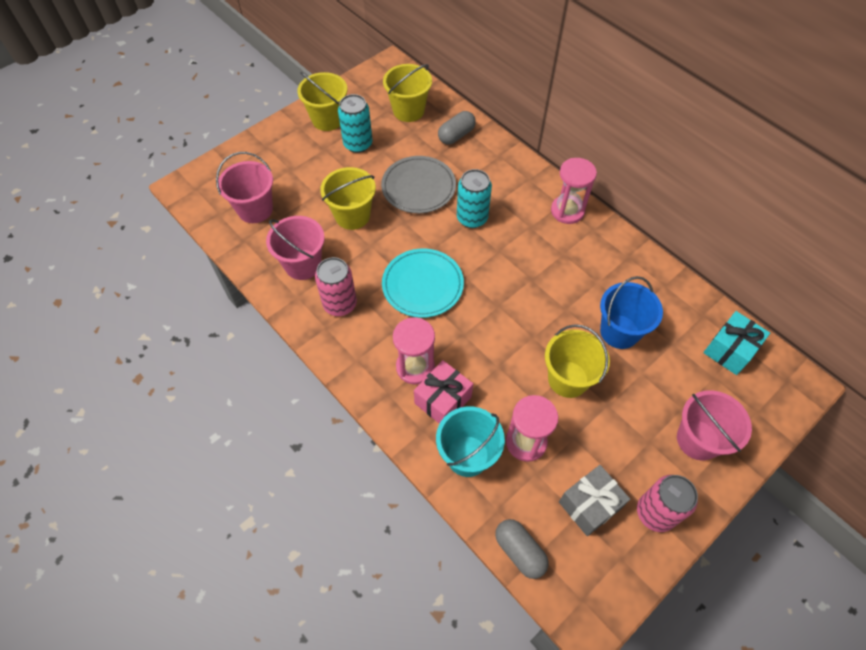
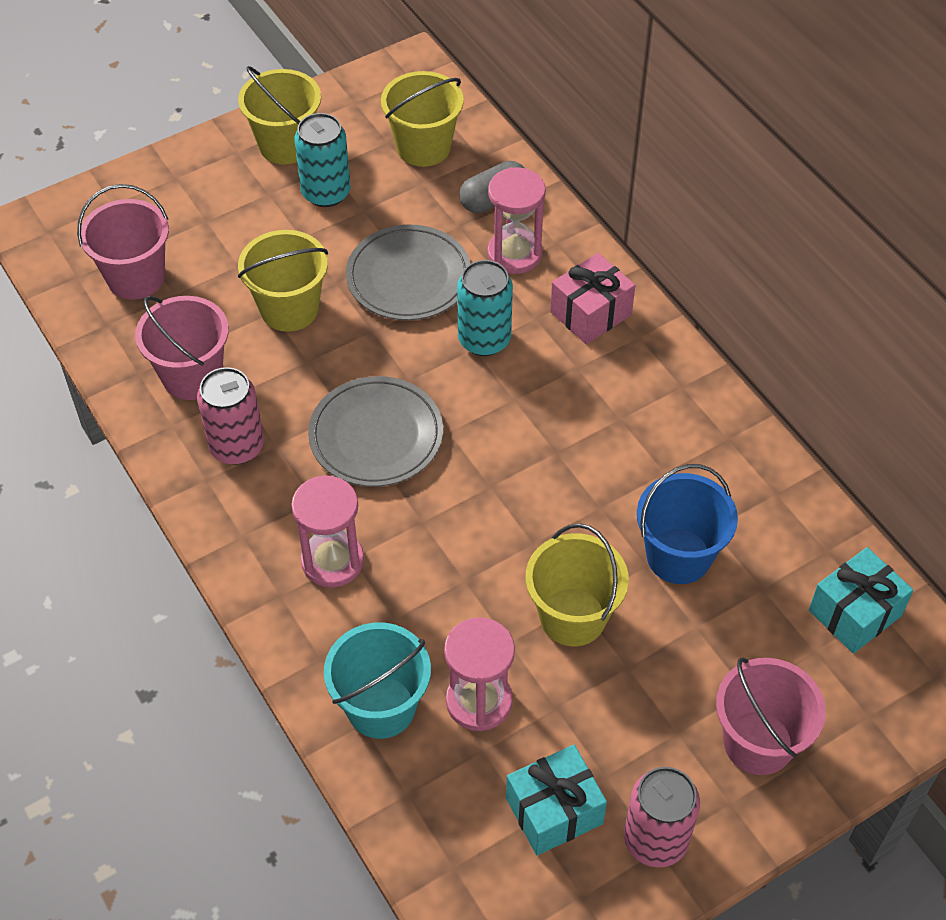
camera: 10 degrees right, 5 degrees down
turquoise plate [382,249,464,318] -> grey plate [308,376,443,487]
pink gift [414,360,473,424] -> pink gift moved to [550,253,635,344]
grey capsule [495,519,549,579] -> none
pink hourglass [551,158,597,224] -> pink hourglass moved to [487,167,546,274]
grey gift [559,465,630,536] -> turquoise gift [506,745,607,855]

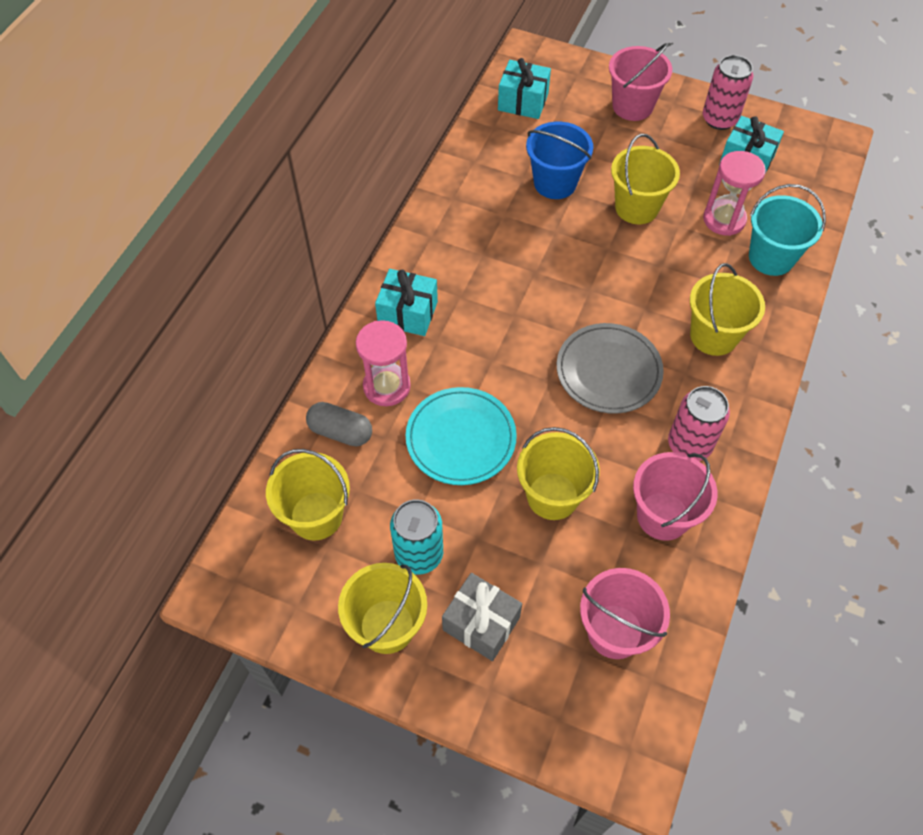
camera: 125 degrees left, 5 degrees up
pink hourglass [291,475,364,588] -> yellow bucket [690,263,765,356]
grey plate [346,225,470,320] -> turquoise plate [406,387,517,485]
turquoise can [457,260,513,356] -> none
pink gift [550,253,635,344] -> turquoise gift [375,269,438,336]
none -> grey gift [442,573,522,661]

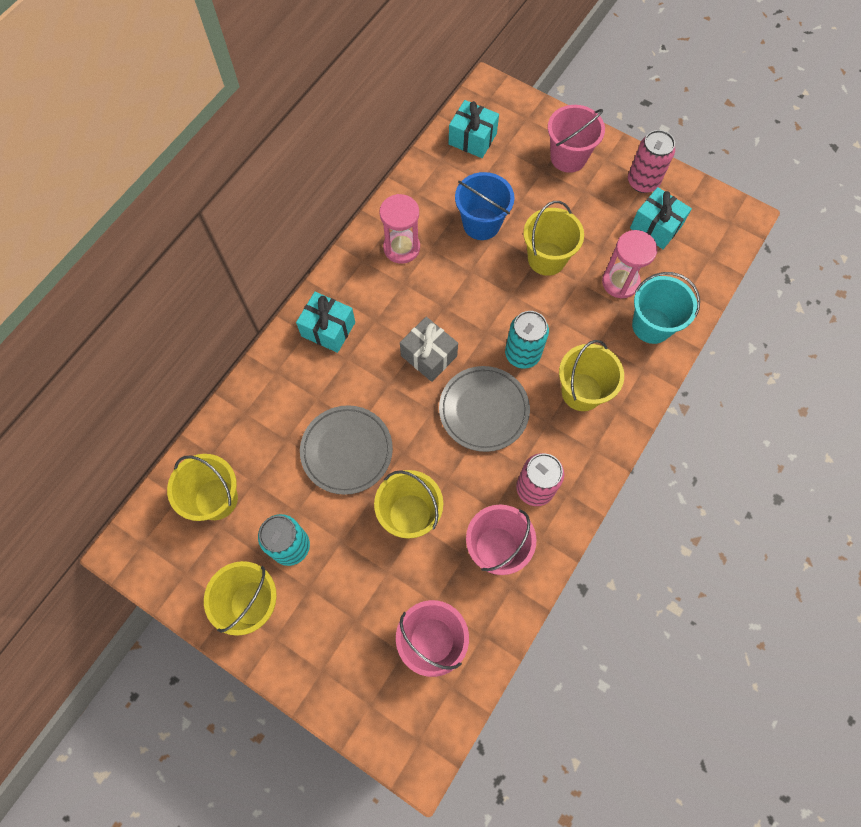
camera: 10 degrees right, 10 degrees up
grey capsule [306,402,372,446] -> none
pink hourglass [356,320,411,406] -> pink hourglass moved to [380,194,420,264]
turquoise plate [406,387,517,485] -> grey plate [300,405,393,495]
grey gift [442,573,522,661] -> grey gift moved to [400,317,458,382]
none -> turquoise can [505,311,549,369]

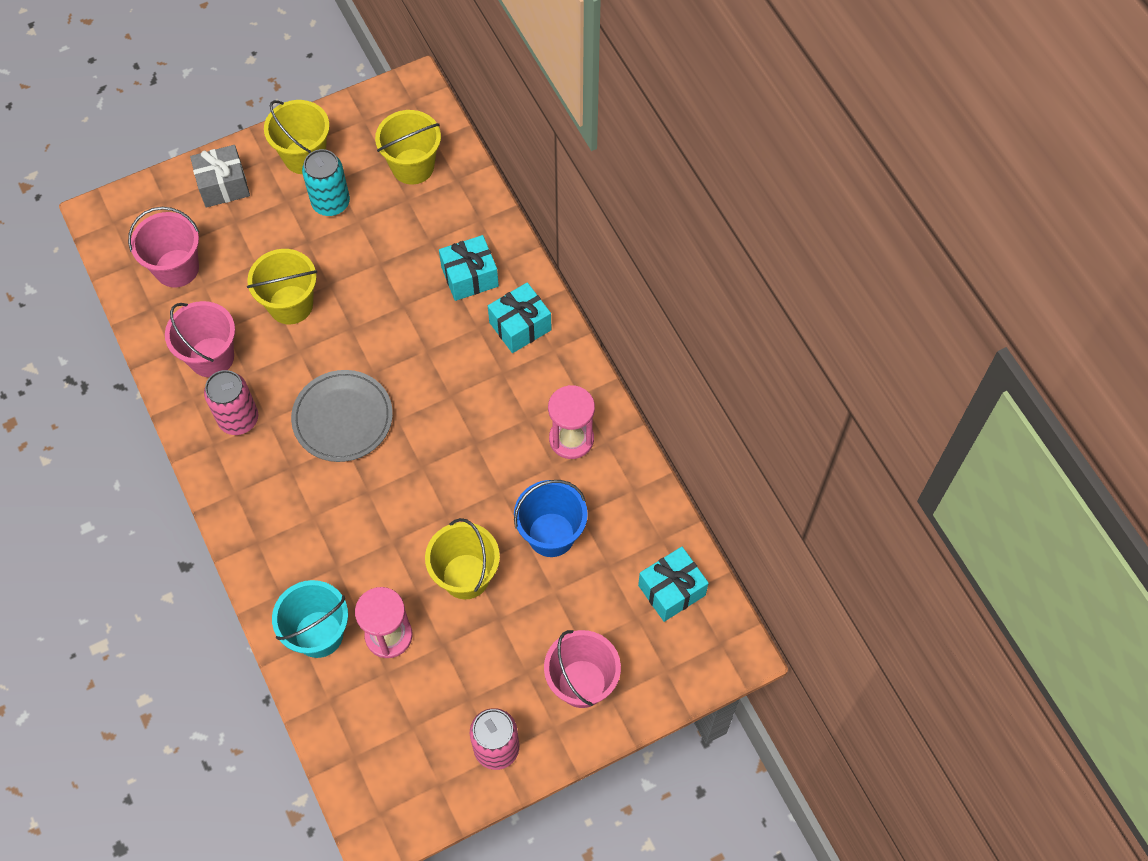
camera: 120 degrees right, 5 degrees down
grey plate [300,405,393,495] -> none
grey gift [400,317,458,382] -> grey gift moved to [190,145,250,208]
turquoise can [505,311,549,369] -> none
yellow bucket [559,340,624,411] -> none
turquoise gift [630,187,692,249] -> turquoise gift moved to [439,235,499,301]

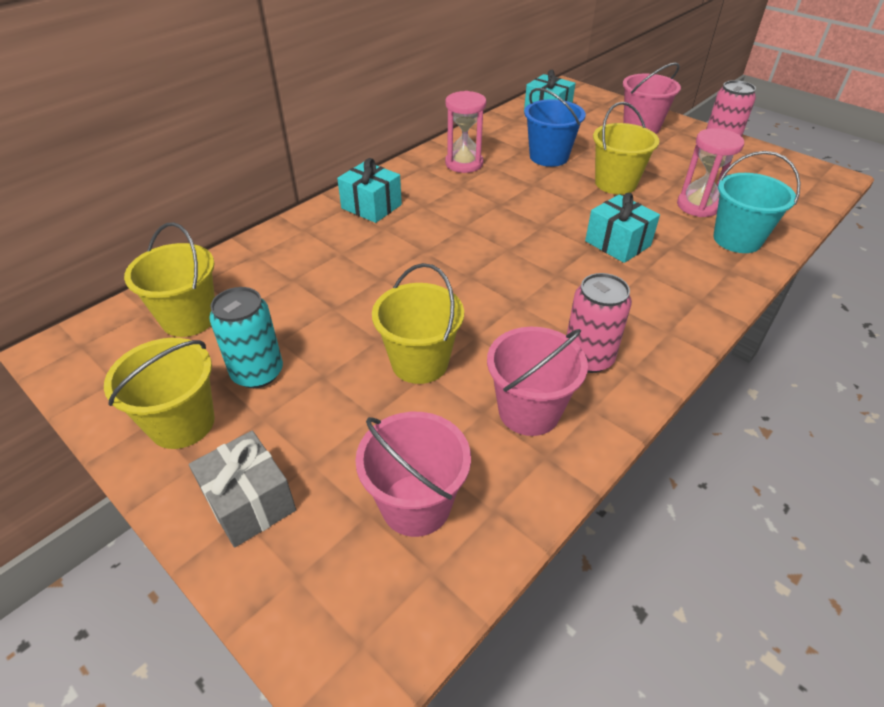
camera: 110 degrees left, 20 degrees down
grey plate [291,370,393,462] -> none
turquoise gift [439,235,499,301] -> turquoise gift moved to [585,193,660,263]

